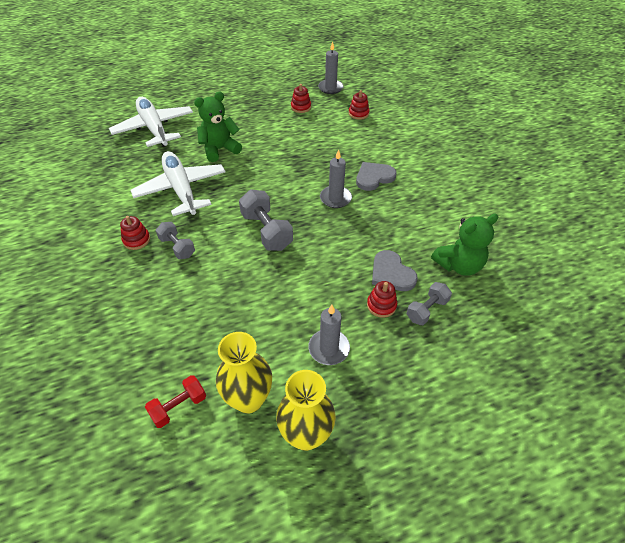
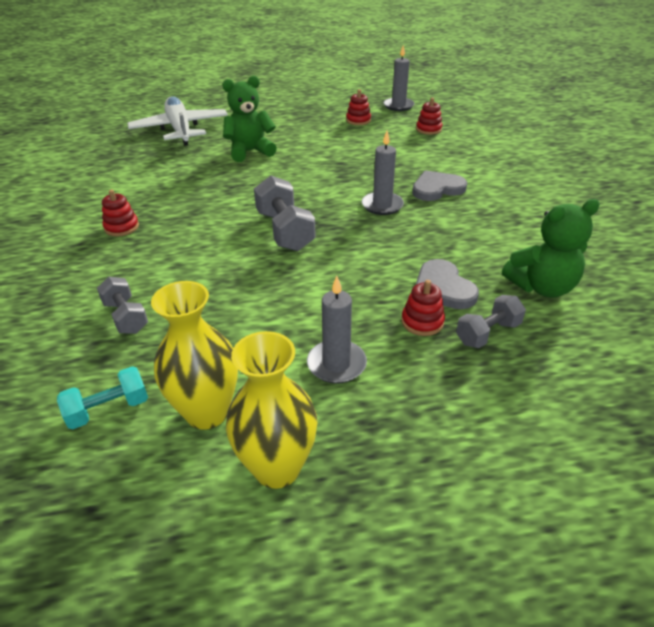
camera: 10 degrees right, 10 degrees down
white plane [130,151,225,216] -> none
red dumbbell [145,375,206,428] -> turquoise dumbbell [57,366,148,429]
grey dumbbell [156,222,195,259] -> grey dumbbell moved to [97,277,148,334]

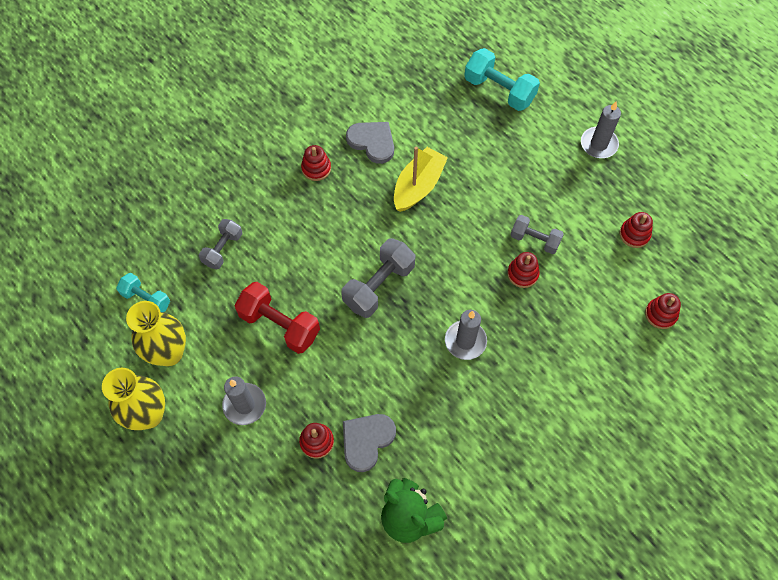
camera: 60 degrees right, 25 degrees up
white plane [127,96,228,146] -> turquoise dumbbell [464,48,540,111]
green teddy bear [222,76,277,162] -> none
grey candle [384,45,415,111] -> grey candle moved to [581,101,621,158]
grey heart [412,170,467,201] -> grey heart moved to [346,122,394,164]
grey dumbbell [456,295,526,348] -> grey dumbbell moved to [511,215,564,254]
none -> red dumbbell [235,282,320,354]
none -> yellow boat [394,146,448,212]
none -> red stacking toy [507,252,540,288]

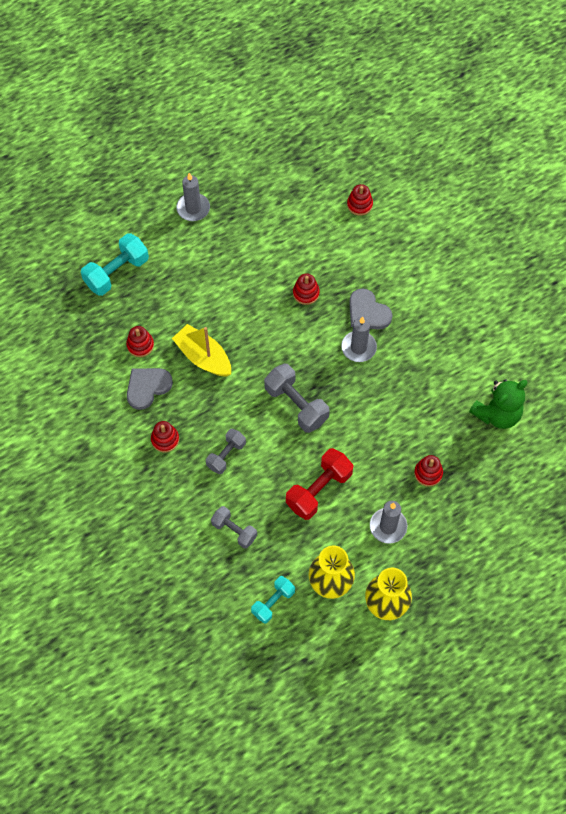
camera: 80 degrees left, 0 degrees up
grey heart [343,414,396,472] -> grey heart moved to [349,288,393,329]
grey dumbbell [511,215,564,254] -> grey dumbbell moved to [206,429,246,474]
red stacking toy [620,212,653,248] -> red stacking toy moved to [126,326,154,357]

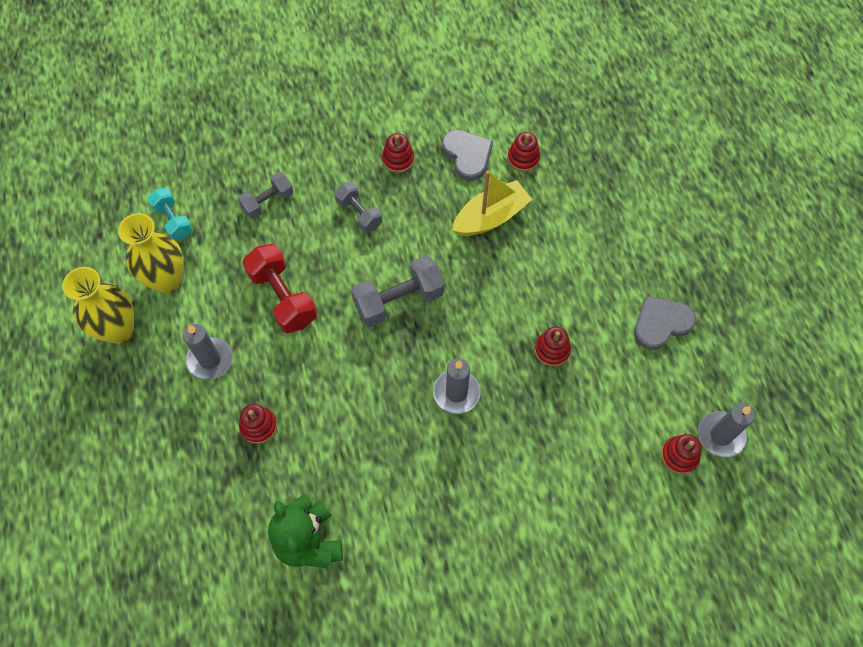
camera: 105 degrees right, 0 degrees up
turquoise dumbbell [81,233,149,296] -> none
grey candle [176,173,210,221] -> grey candle moved to [698,403,755,458]
grey heart [349,288,393,329] -> grey heart moved to [634,296,696,350]

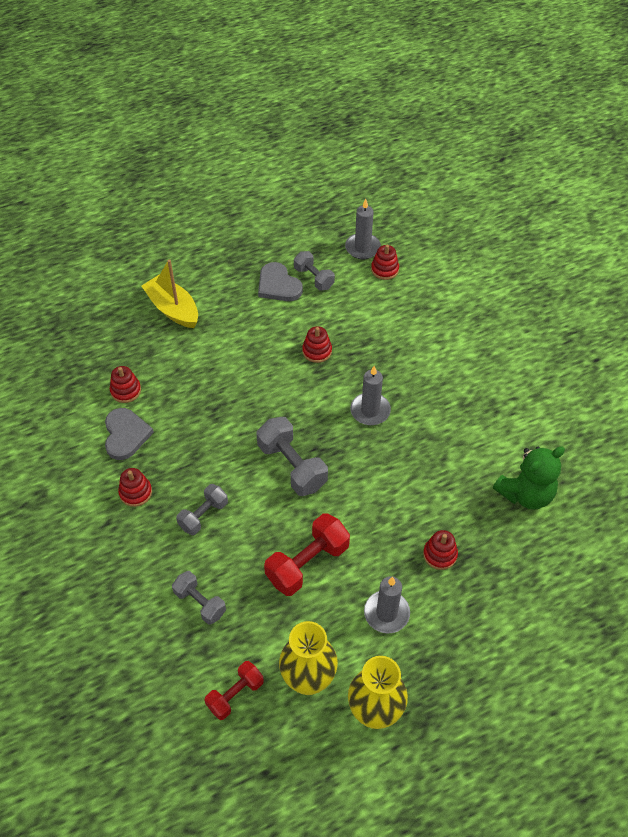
camera: 100 degrees left, 10 degrees down
turquoise dumbbell [147,188,193,240] -> red dumbbell [204,661,264,720]
grey heart [442,130,493,181] -> grey heart turned 120 degrees clockwise [105,408,154,460]
yellow boat [452,170,533,236] -> yellow boat moved to [142,259,198,328]
none -> grey dumbbell [294,251,335,291]

